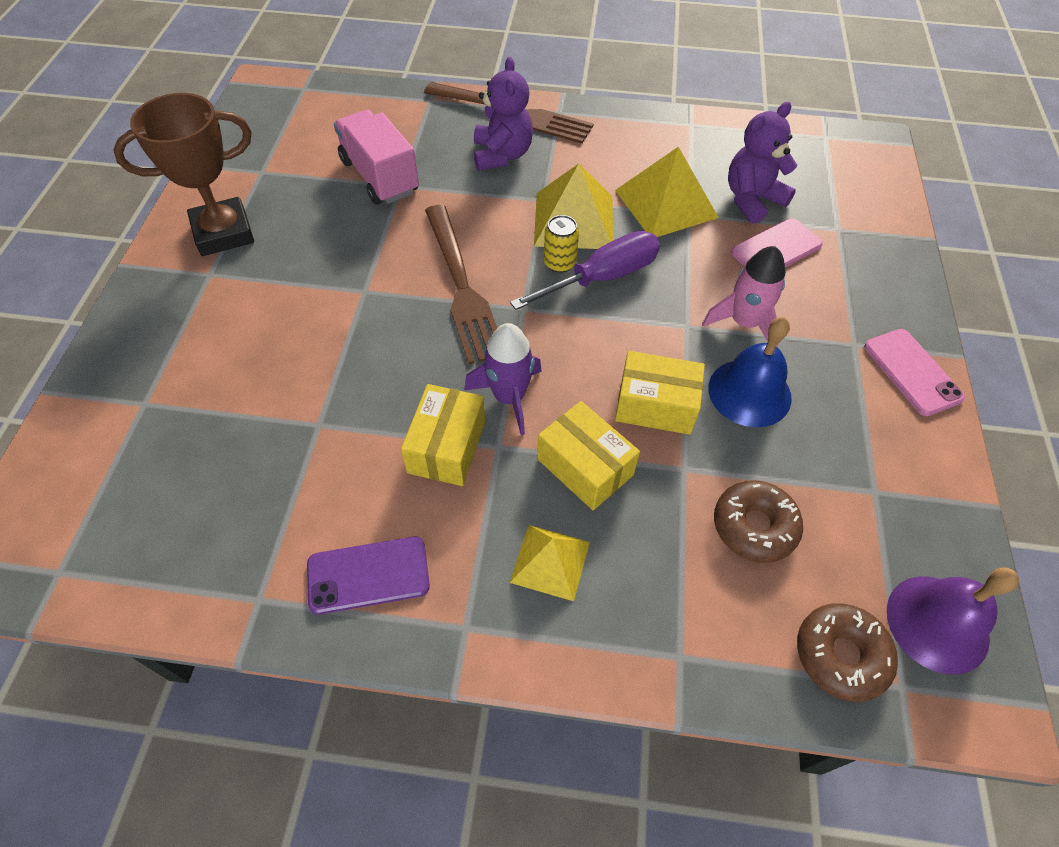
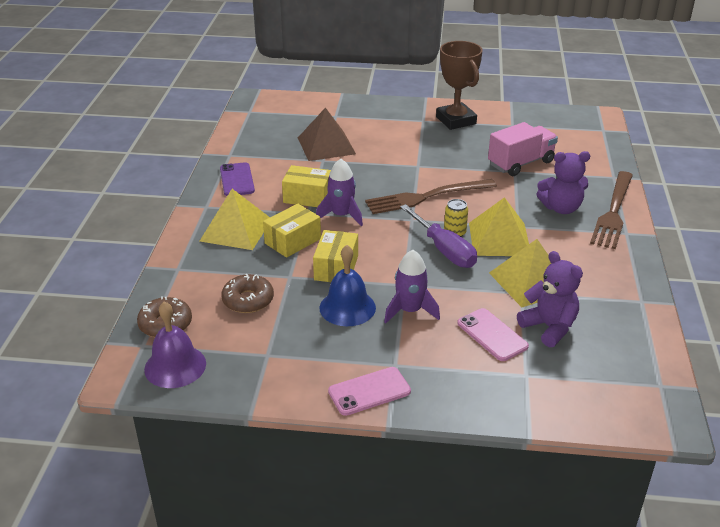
camera: 90 degrees right, 20 degrees down
yellow pyramid [510,525,590,601] -> yellow pyramid [200,189,270,250], size x1.63
pink rocket [702,246,786,347] -> purple rocket [384,250,440,323]
none -> brown pyramid [298,107,356,161]

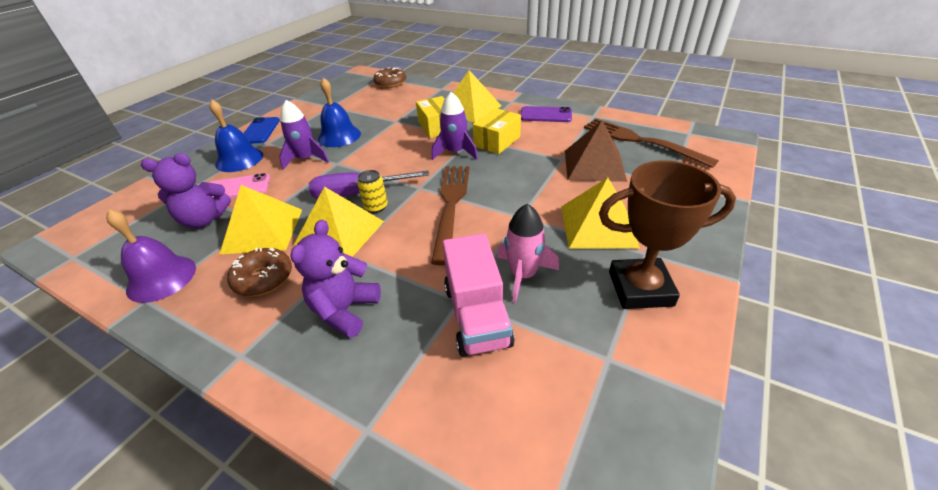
camera: 115 degrees right, 5 degrees up
purple bell [144,301,206,388] -> purple bell moved to [106,209,196,303]
brown donut [221,274,274,313] -> brown donut moved to [227,248,292,296]
yellow box [313,230,358,282] -> none
pink phone [328,367,411,416] -> blue phone [243,117,280,144]
brown fork [590,171,633,249] -> brown fork moved to [584,119,719,168]
none -> blue bell [209,100,263,172]
none -> pink rocket [497,204,559,303]
none -> yellow pyramid [561,178,640,249]

